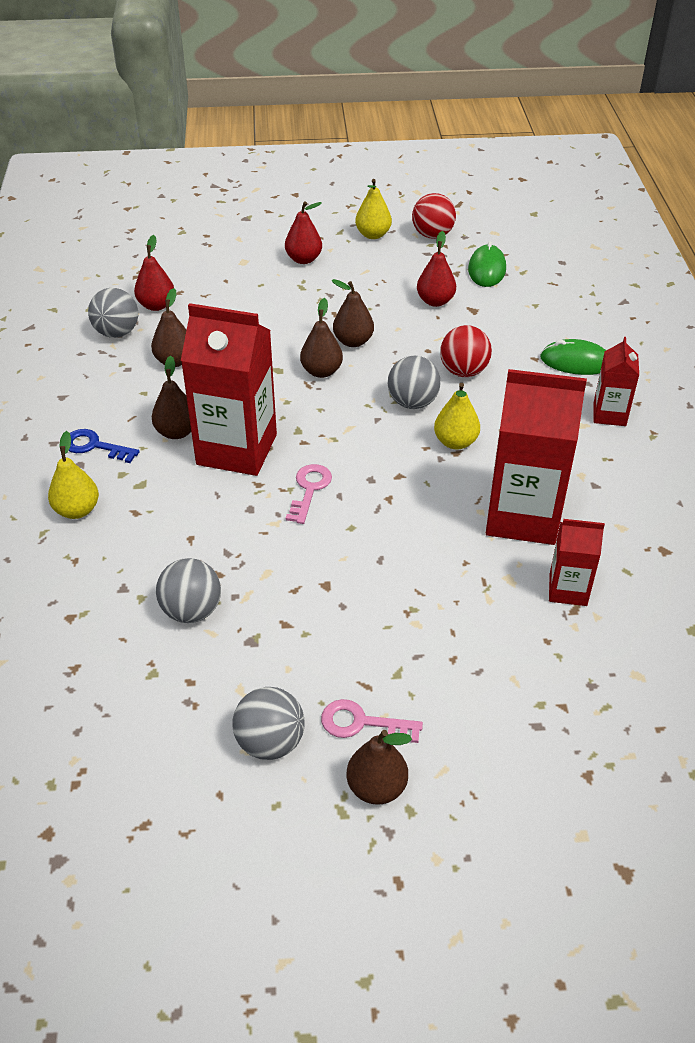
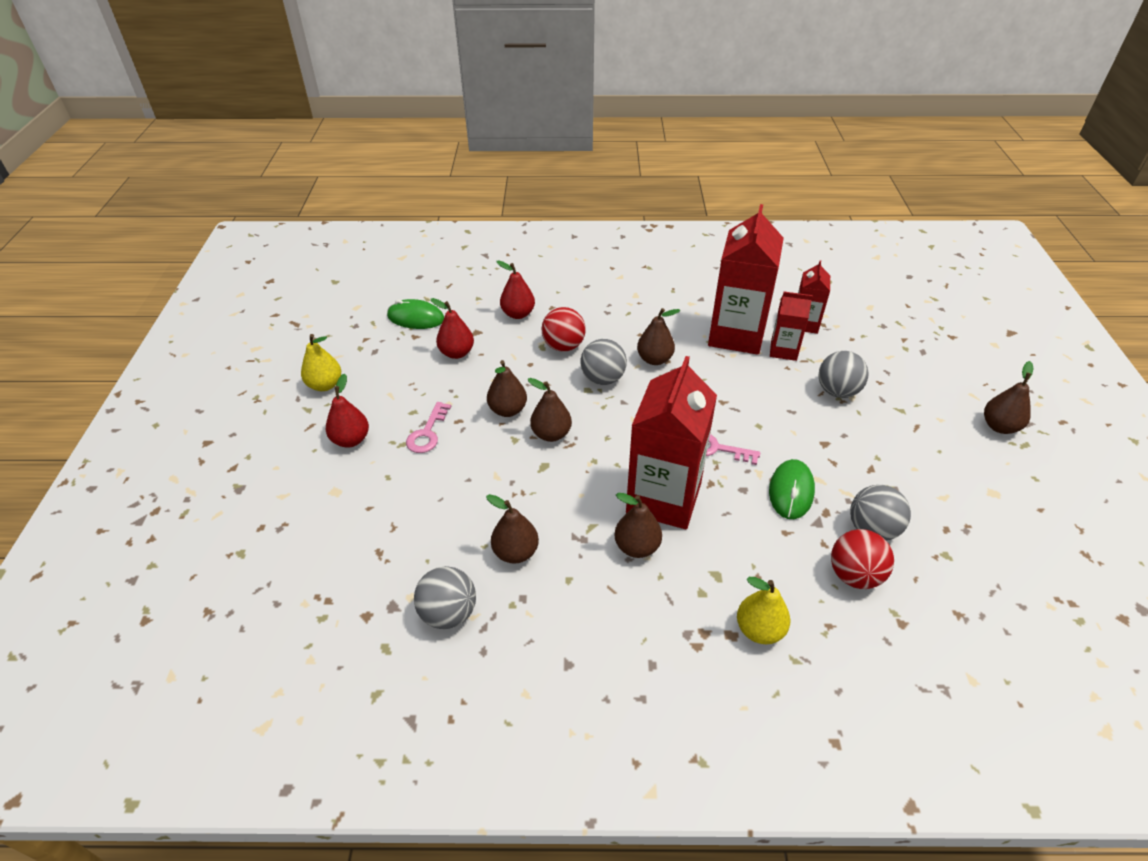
camera: 85 degrees left, 0 degrees up
blue key [69,429,140,463] -> none
red pear [134,235,174,311] -> red pear moved to [496,260,535,319]
grey ball [232,687,305,760] -> grey ball moved to [819,351,869,398]
pink key [321,699,423,743] -> pink key moved to [406,402,451,453]
red ball [412,193,456,239] -> red ball moved to [831,529,894,589]
yellow pear [434,383,480,449] -> brown pear [637,308,680,365]
green mouse [540,339,606,375] -> green mouse moved to [769,459,815,519]
red carton [593,337,639,426] -> red carton moved to [770,292,813,361]

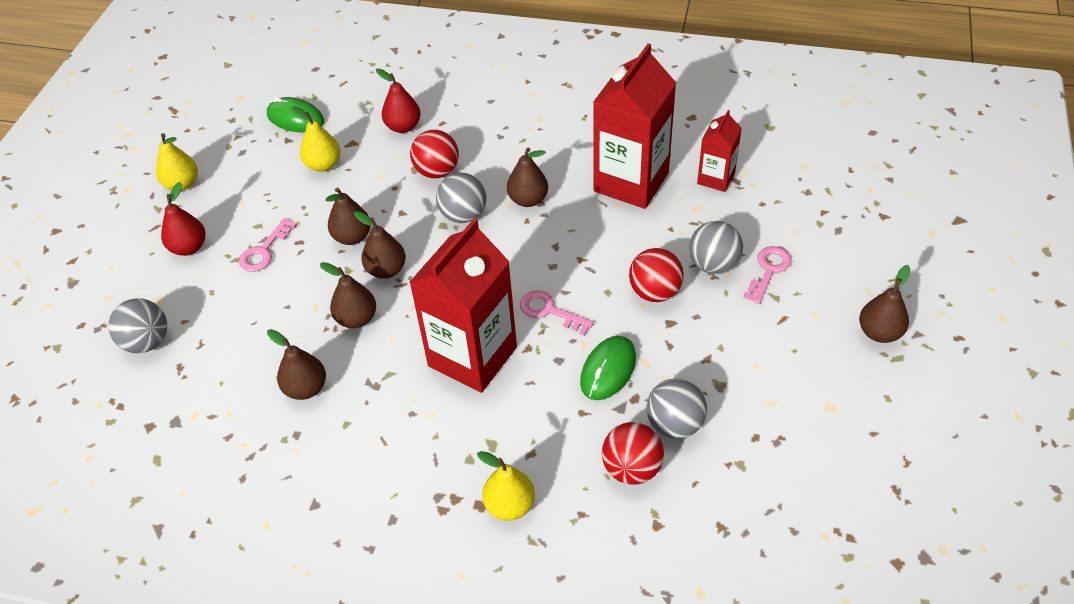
camera: 15 degrees right, 5 degrees up
grey ball [414,566,476,629] -> grey ball moved to [108,298,167,353]
red pear [431,298,474,359] -> yellow pear [292,106,341,172]
brown pear [615,493,662,558] -> brown pear moved to [320,262,376,328]
red carton [770,292,813,361] -> none
none -> red ball [629,248,684,302]
none -> pink key [743,246,792,304]

